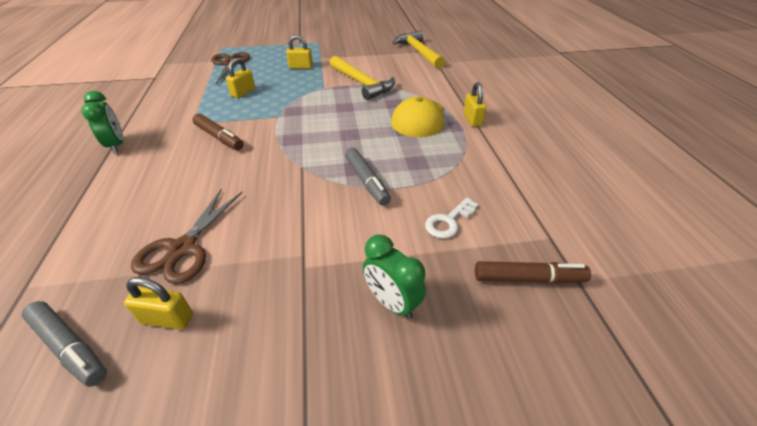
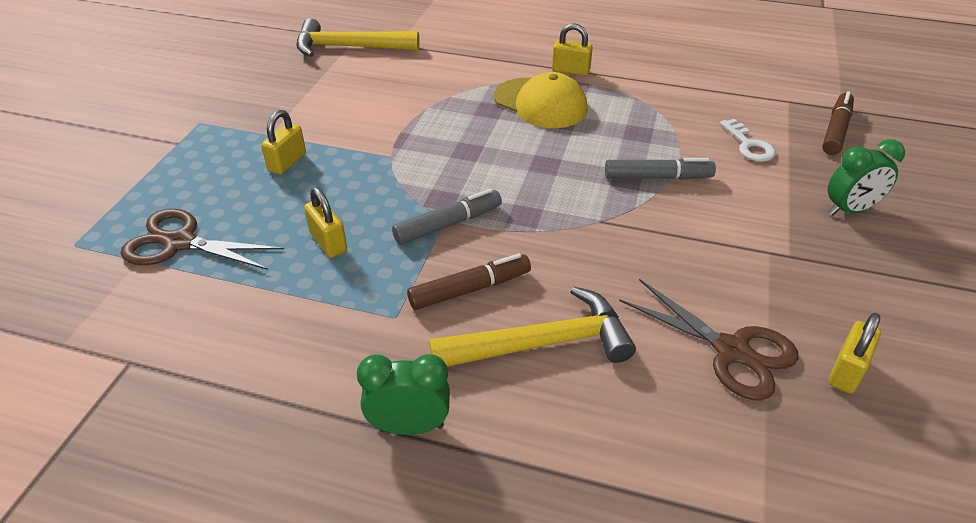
camera: 65 degrees left, 0 degrees up
grey marker [22,301,107,387] -> grey marker moved to [392,188,502,244]
yellow hammer [330,56,395,100] -> yellow hammer moved to [429,286,636,367]

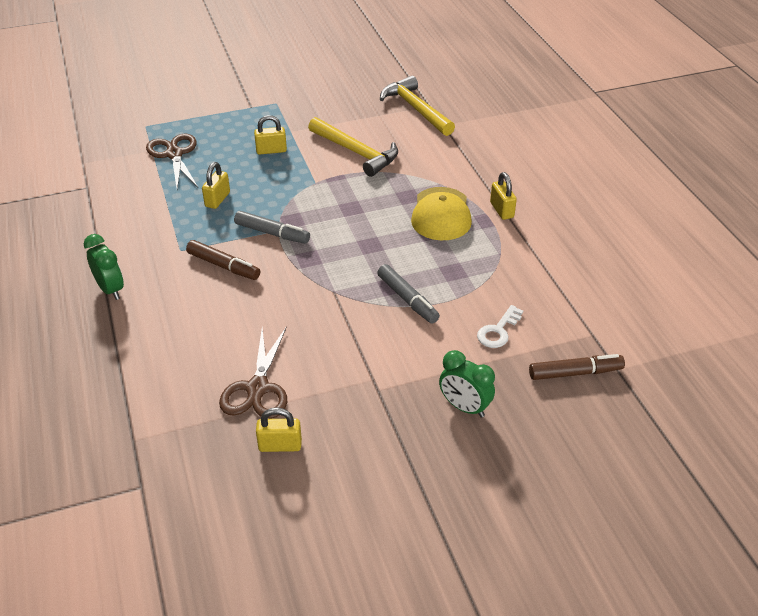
camera: 55 degrees right, 0 degrees up
yellow hammer [429,286,636,367] -> yellow hammer moved to [308,117,398,177]

